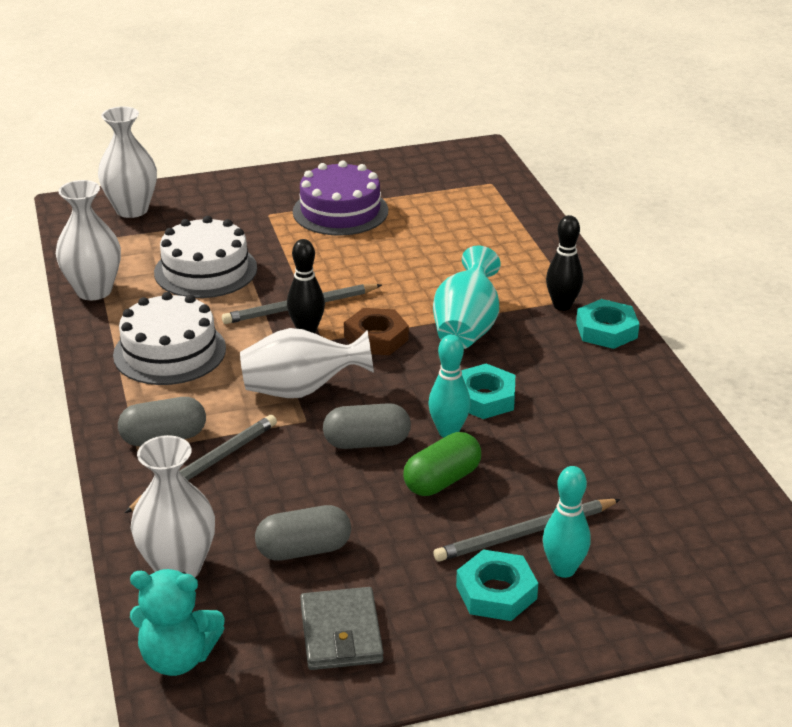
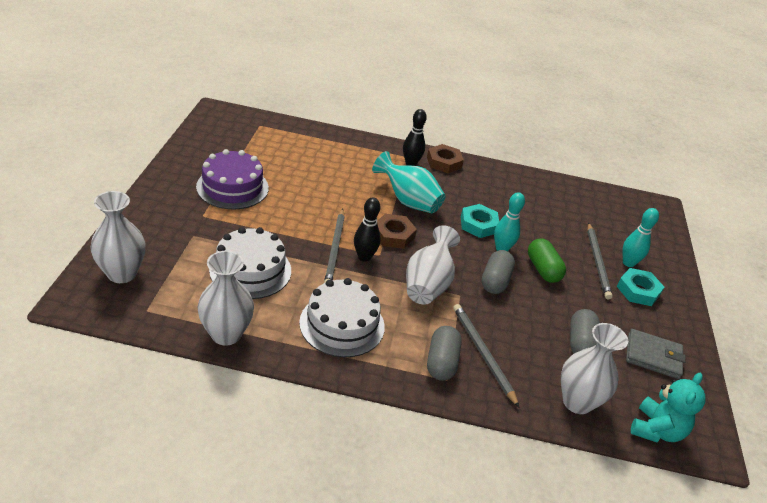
camera: 70 degrees left, 5 degrees up
turquoise nut [576,299,639,349] -> brown nut [427,144,464,173]

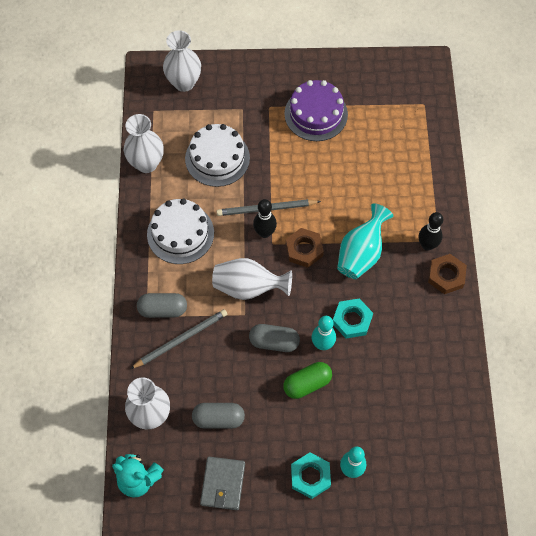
camera: 85 degrees right, 25 degrees up
grey pencil [587,223,613,300] -> none

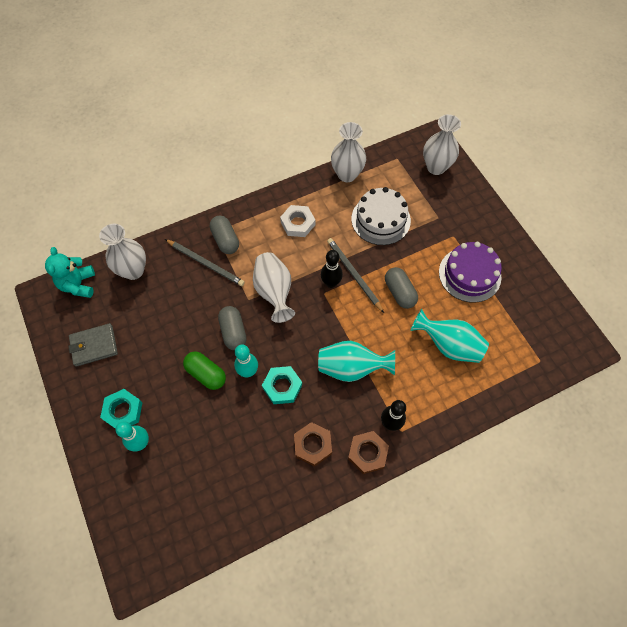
camera: 65 degrees right, 0 degrees up
white cake [147,198,214,264] -> white nut [280,205,315,237]
grey capsule [192,403,245,429] -> grey capsule moved to [385,267,418,309]
brown nut [286,228,324,268] -> brown nut moved to [294,422,332,466]
none -> turquoise vase [410,309,489,363]

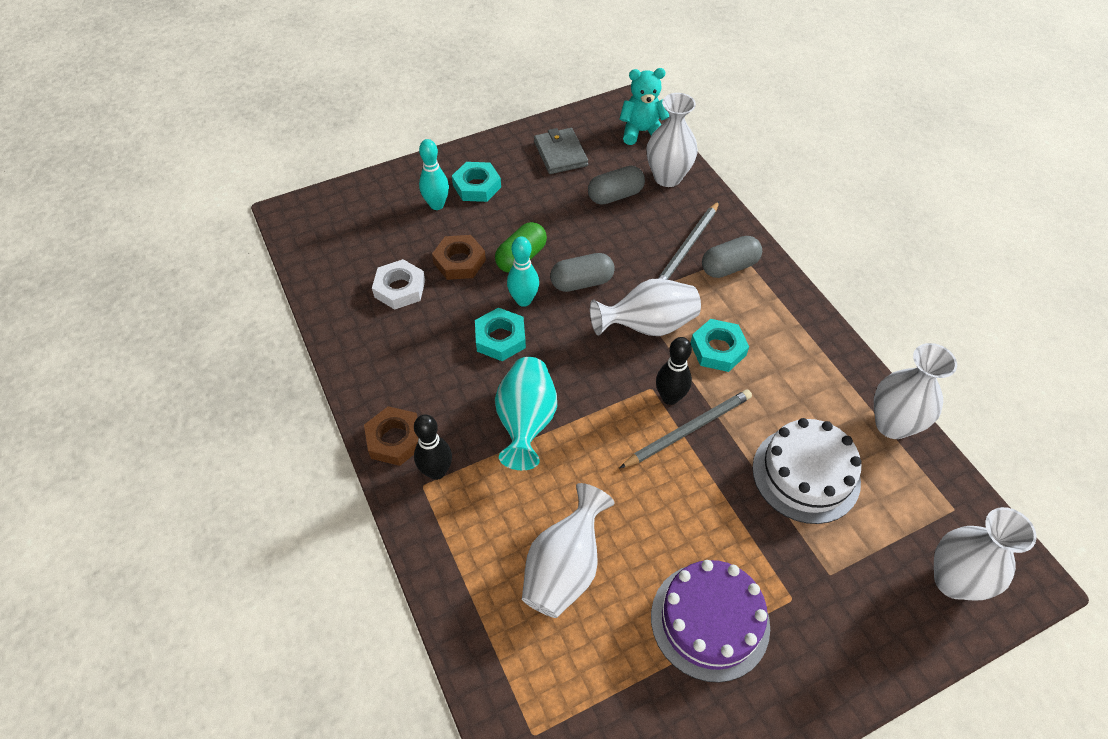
camera: 90 degrees right, 10 degrees down
white nut [280,205,315,237] -> white nut moved to [372,259,425,310]
brown nut [294,422,332,466] -> brown nut moved to [432,235,486,280]
grey capsule [385,267,418,309] -> grey capsule moved to [588,166,645,205]
turquoise vase [410,309,489,363] -> white vase [522,483,615,618]
none -> turquoise nut [691,319,749,372]

